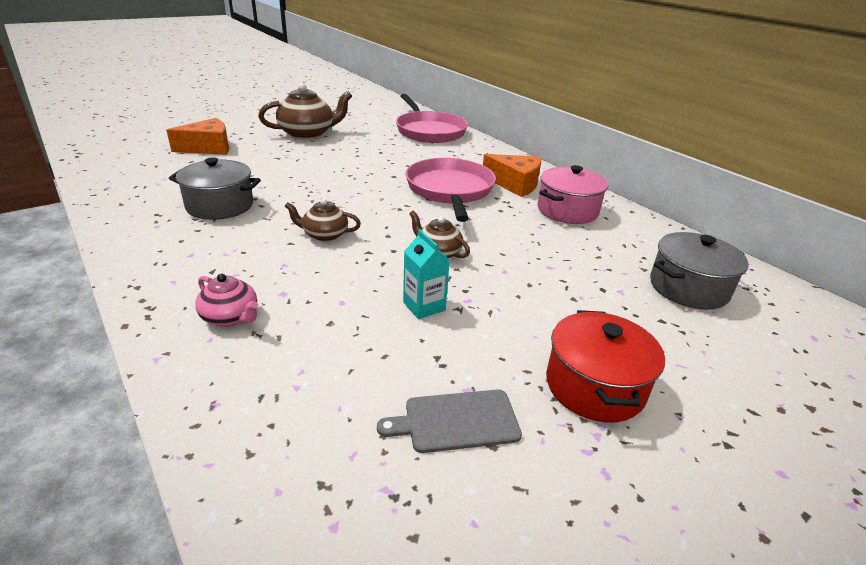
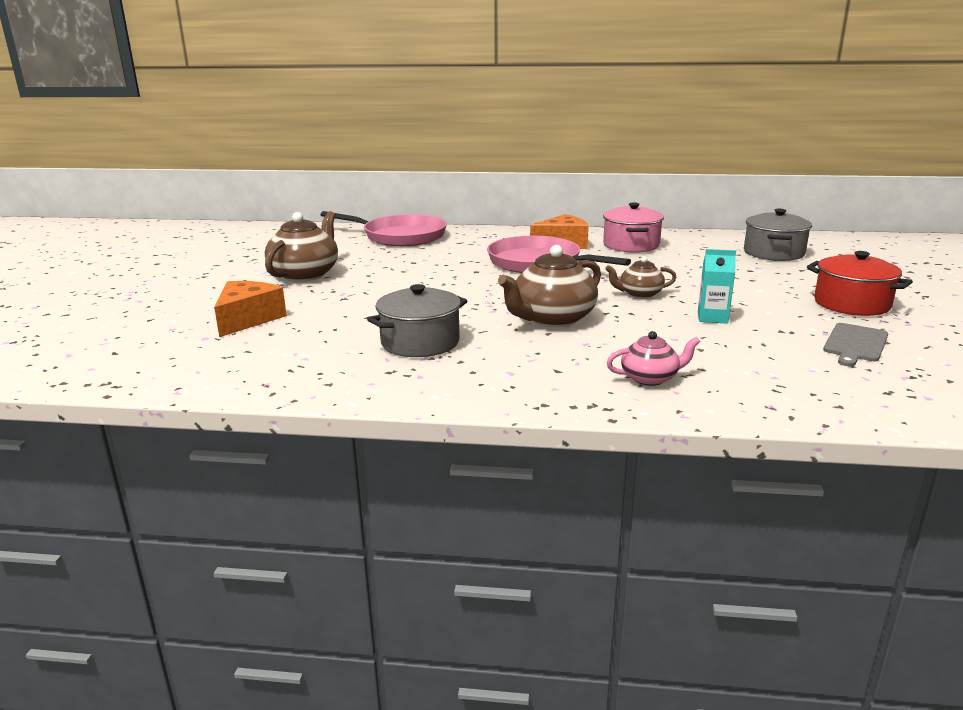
camera: 45 degrees left, 10 degrees down
brown teapot [285,198,361,242] -> brown teapot [498,245,601,327], size x1.78

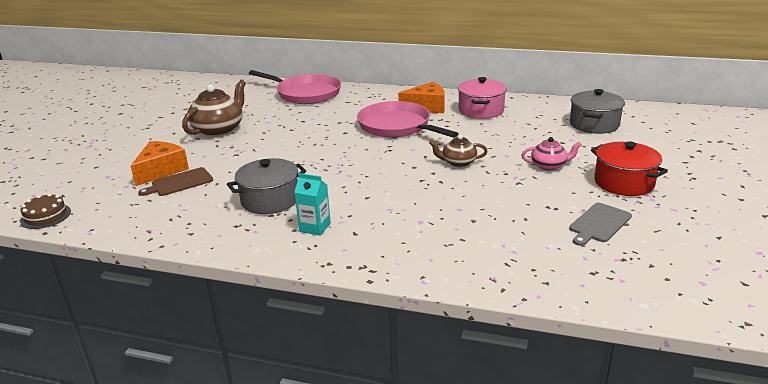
camera: 10 degrees right, 5 degrees up
brown teapot [498,245,601,327] -> none
pink teapot [607,331,700,386] -> pink teapot moved to [521,137,582,170]
turquoise carton [698,249,736,324] -> turquoise carton moved to [294,173,331,236]
none -> brown cake [20,193,71,229]
none -> brown cutting board [138,167,213,196]

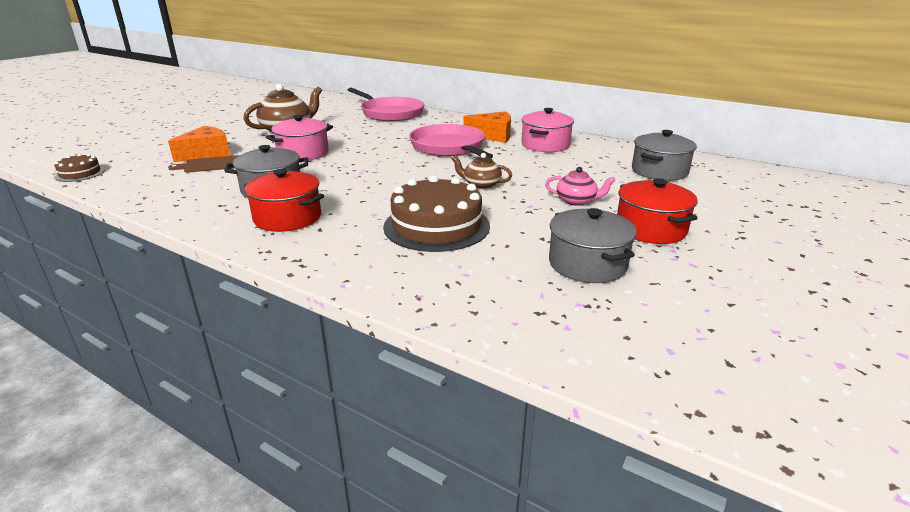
camera: 15 degrees right, 0 degrees up
turquoise carton [294,173,331,236] -> red pot [244,169,324,232]
grey cutting board [569,203,632,246] -> grey pot [549,208,637,283]
none -> pink pot [266,115,333,161]
none -> brown cake [383,175,490,252]

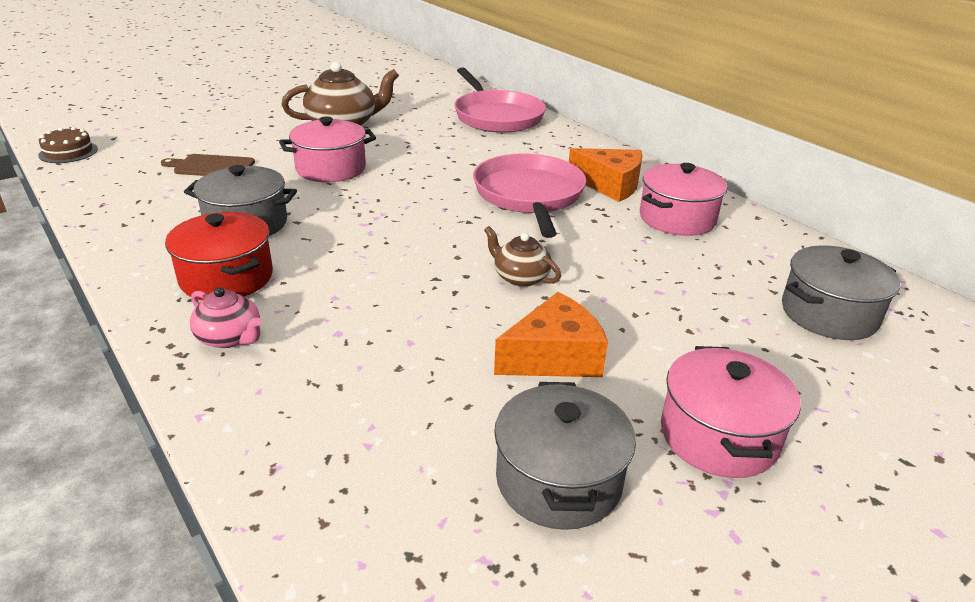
camera: 20 degrees right, 5 degrees up
orange cheese [168,126,230,162] -> orange cheese moved to [494,292,608,377]
brown cake [383,175,490,252] -> none
pink teapot [545,167,615,206] -> pink teapot moved to [190,287,262,348]
red pot [617,178,698,244] -> pink pot [661,346,801,478]

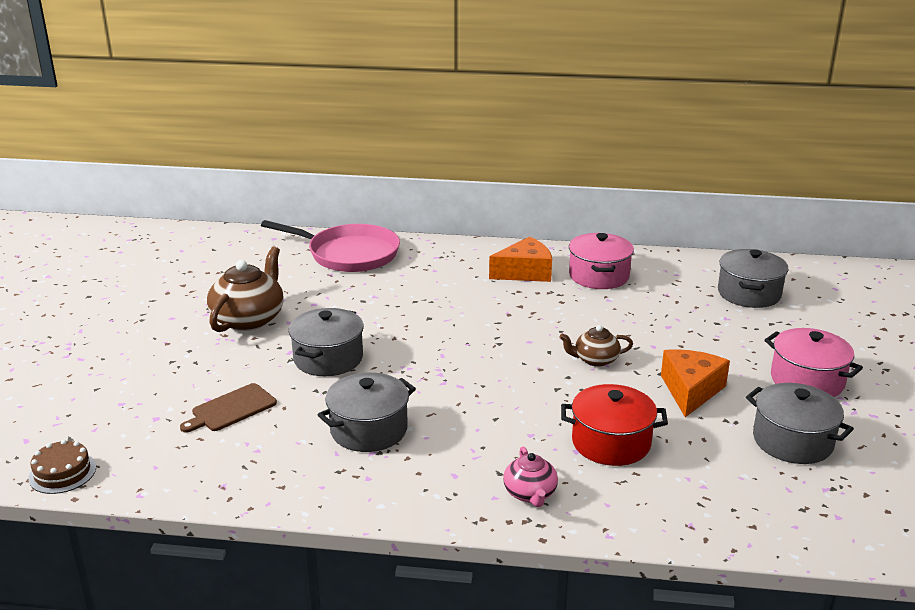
camera: 45 degrees left, 5 degrees down
red pot [165,212,273,300] -> red pot moved to [561,384,668,466]
pink teapot [190,287,262,348] -> pink teapot turned 90 degrees clockwise [503,446,558,507]
pink pot [279,117,376,182] -> grey pot [289,308,364,376]
pink pan [473,153,587,238] -> none

